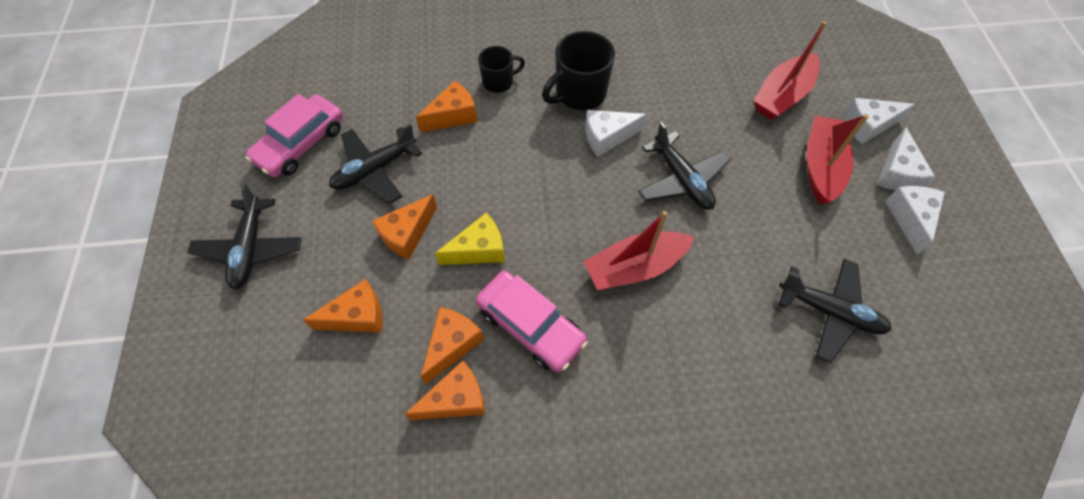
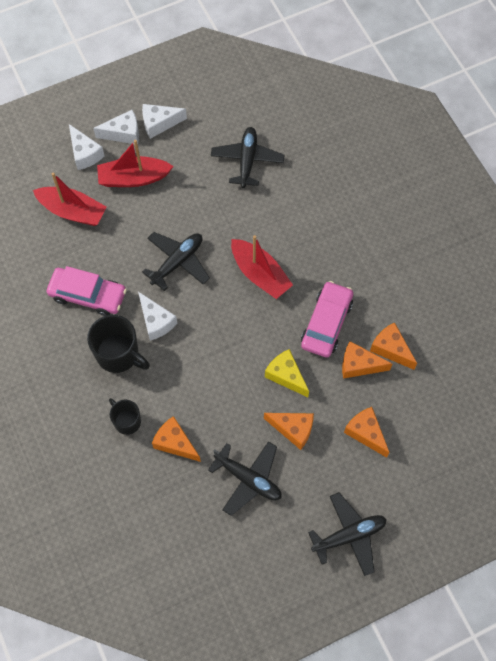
camera: 110 degrees left, 5 degrees up
pink car [245,94,343,177] -> pink car moved to [46,266,127,316]

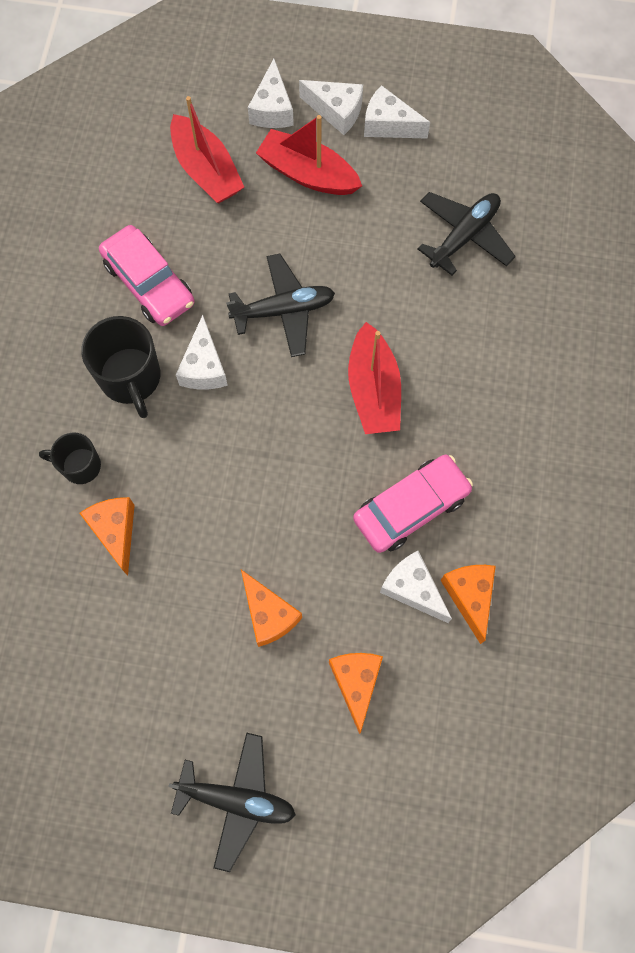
camera: 35 degrees right, 5 degrees up
black mug [109,398,141,435] -> black mug turned 75 degrees counterclockwise [39,433,101,484]
black plane [208,441,282,516] -> none
yellow cheese [265,349,309,397] -> none
orange cheese [342,341,392,379] -> white cheese [380,551,452,623]

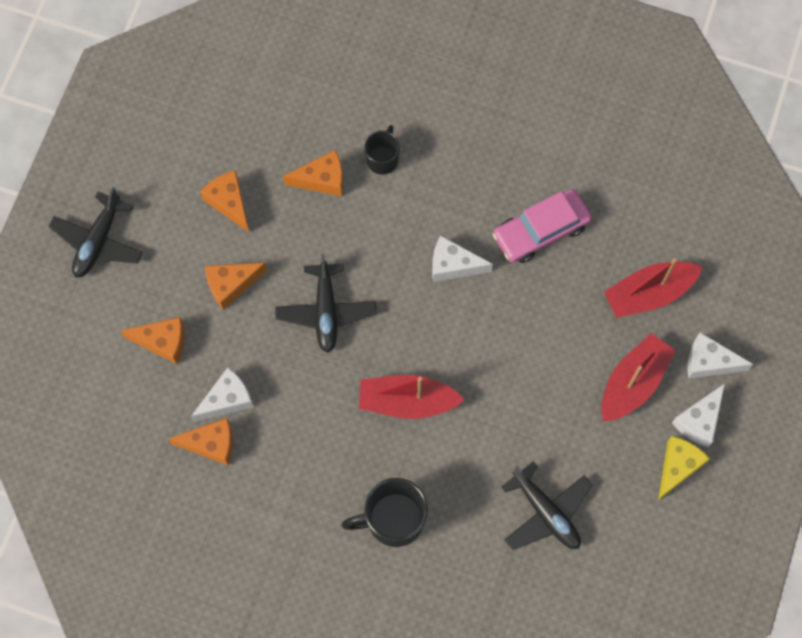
camera: 100 degrees right, 0 degrees up
black mug [81,316,160,418] -> black mug moved to [341,478,428,547]
black plane [226,254,335,357] -> black plane moved to [275,254,376,353]
pink car [353,454,473,553] -> none
white cheese [364,85,430,139] -> yellow cheese [658,436,710,501]
none -> orange cheese [200,170,249,232]

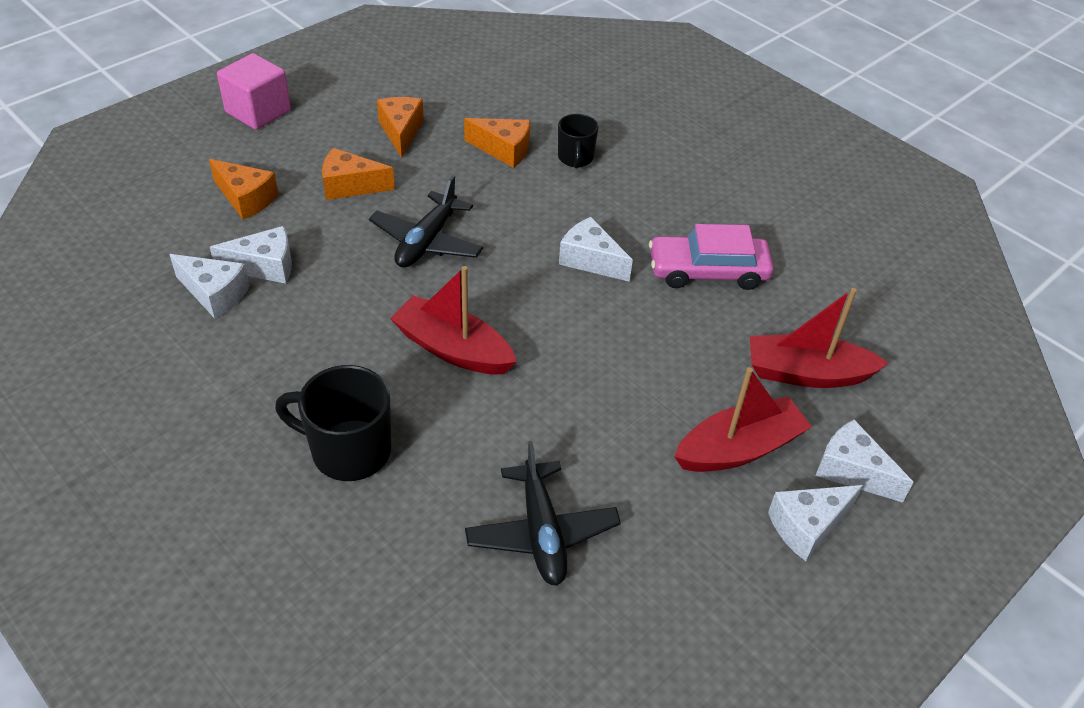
camera: 25 degrees right, 25 degrees down
black plane [48,187,143,278] -> pink cube [217,53,291,130]
orange cheese [169,418,233,465] -> white cheese [169,254,250,319]
black mug [364,125,400,175] -> black mug turned 135 degrees clockwise [558,114,598,168]
yellow cheese [658,436,710,501] -> none

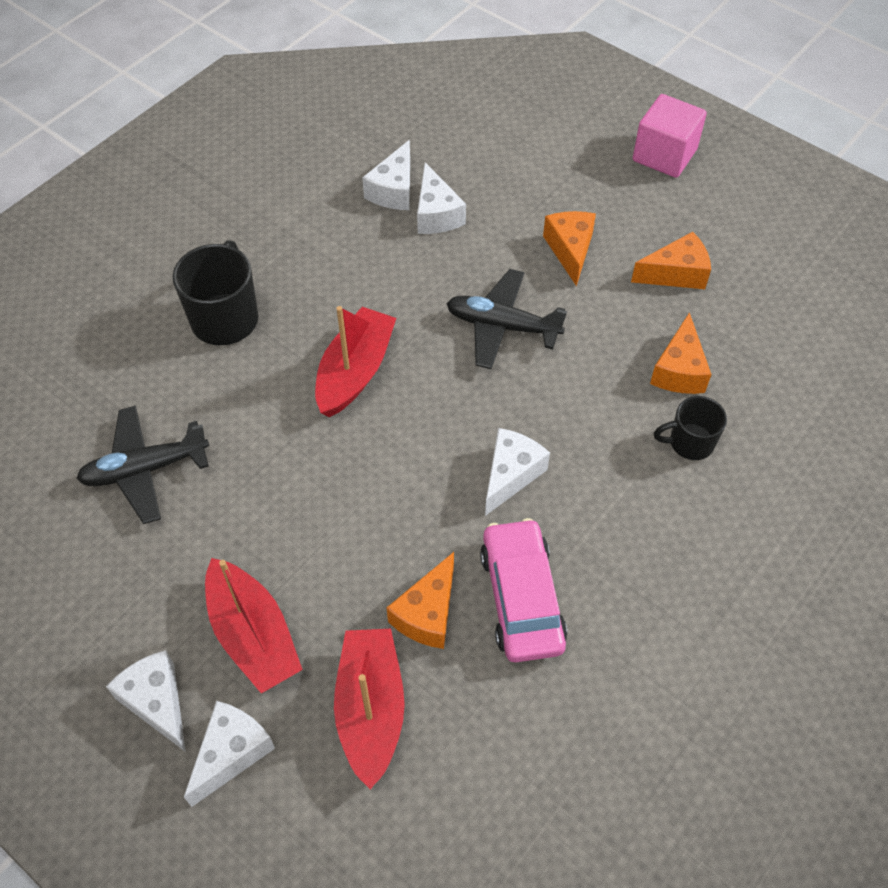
camera: 85 degrees right, 10 degrees up
orange cheese [209,159,279,220] -> orange cheese moved to [386,552,454,649]

